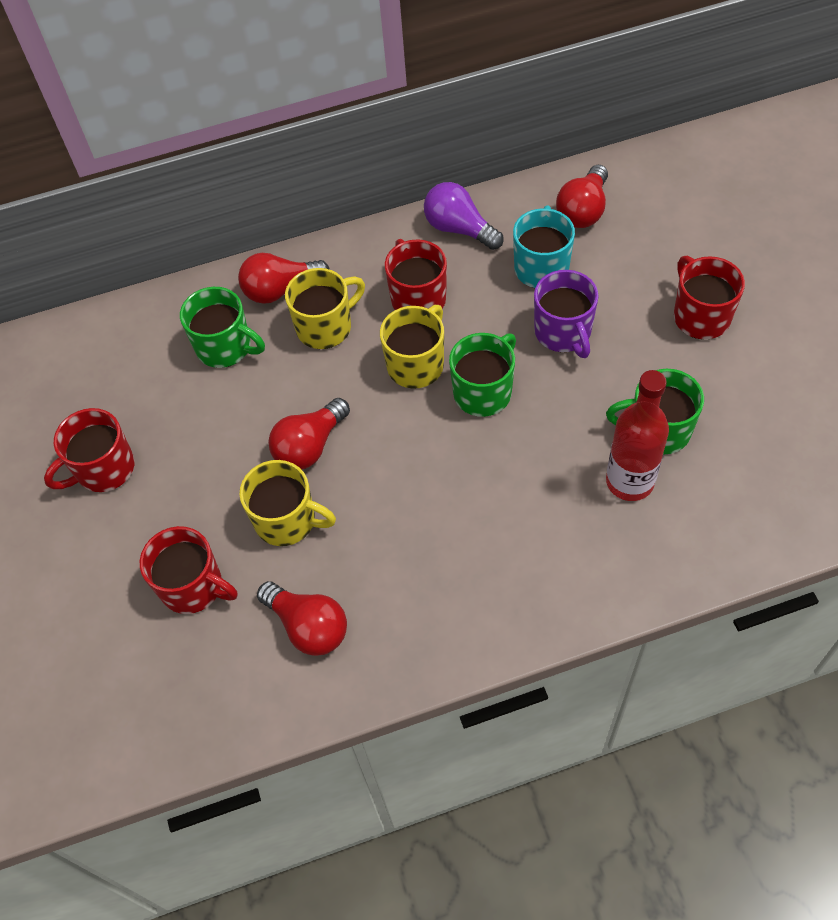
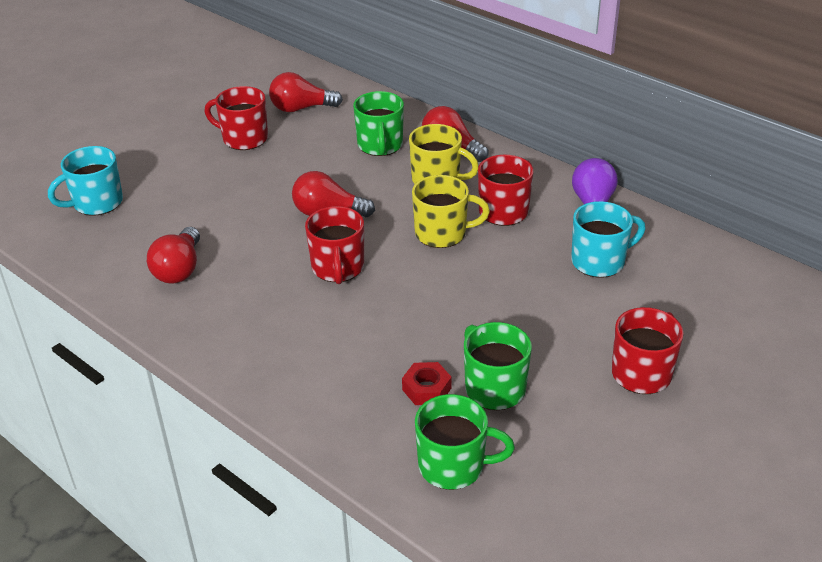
camera: 55 degrees right, 20 degrees down
red mug [140,526,237,614] -> red mug moved to [305,206,364,284]
yellow mug [239,460,336,546] -> none
green mug [449,333,516,417] -> green mug moved to [415,394,515,490]
purple mug [534,270,598,358] -> none
red light bulb [556,165,608,228] -> red light bulb moved to [269,72,343,112]
red bottle [606,370,669,501] -> red nut [402,362,452,405]
none -> turquoise mug [48,146,123,216]

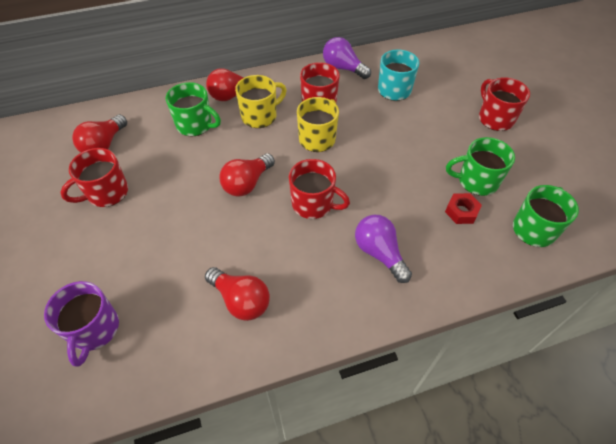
camera: 60 degrees left, 15 degrees up
turquoise mug [48,146,123,216] -> purple mug [44,281,119,367]
none -> purple light bulb [355,215,412,283]

